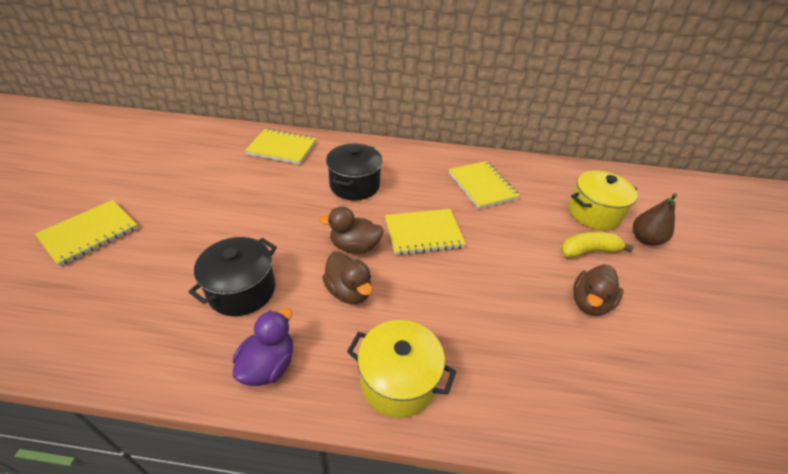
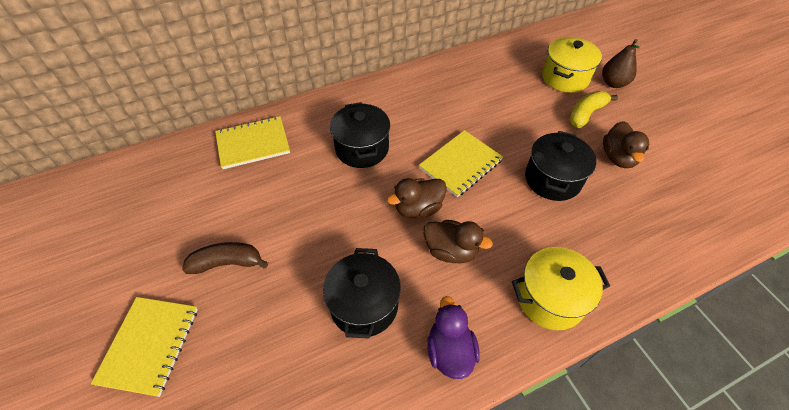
camera: 30 degrees left, 10 degrees up
yellow notebook [449,161,520,209] -> none
none -> brown banana [182,242,268,274]
none -> black pot [525,131,596,201]

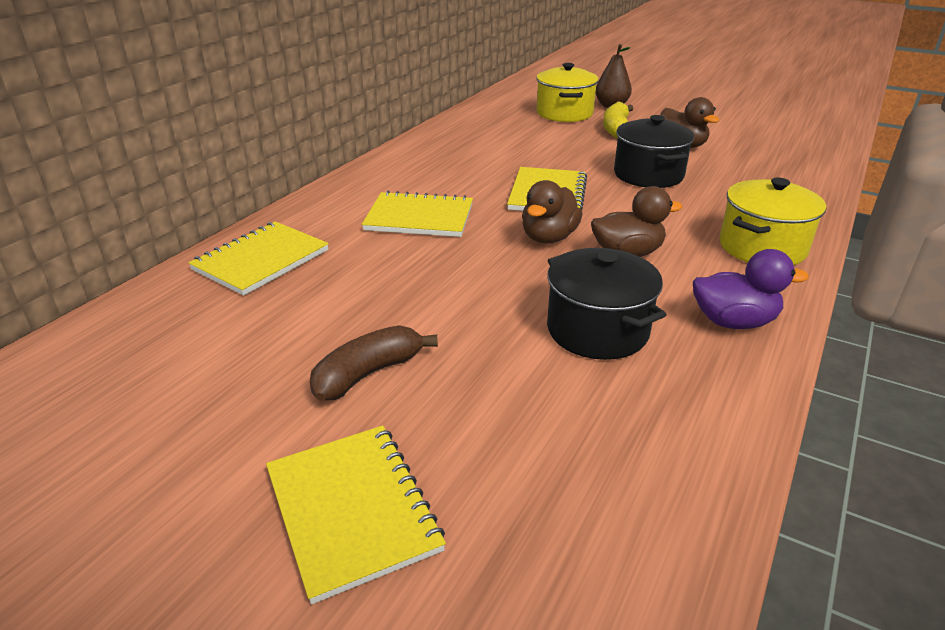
camera: 35 degrees left, 20 degrees down
black pot [330,102,390,168] -> yellow notebook [362,191,473,237]
purple duck [427,296,480,379] -> purple duck turned 135 degrees clockwise [693,249,809,329]

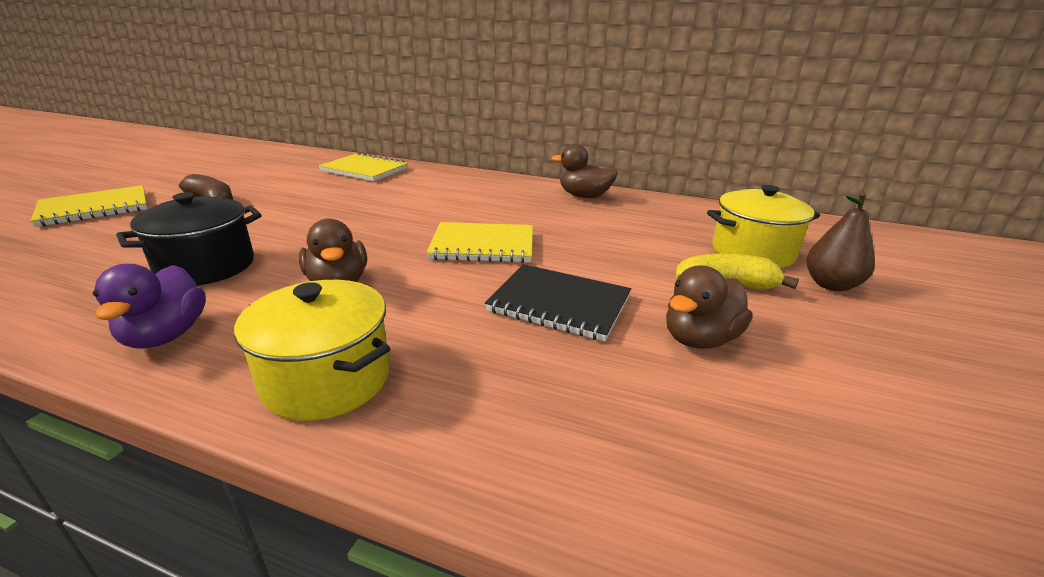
camera: 80 degrees right, 5 degrees down
yellow notebook [362,191,473,237] -> none
brown duck [522,180,582,244] -> brown duck moved to [551,144,618,198]
black pot [614,115,694,188] -> black notebook [485,264,631,341]

